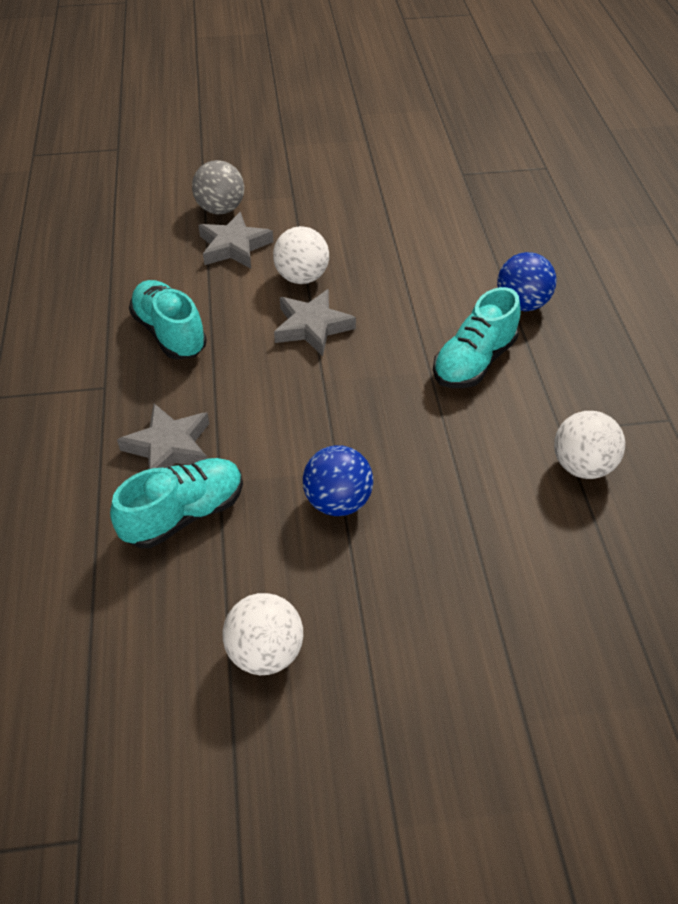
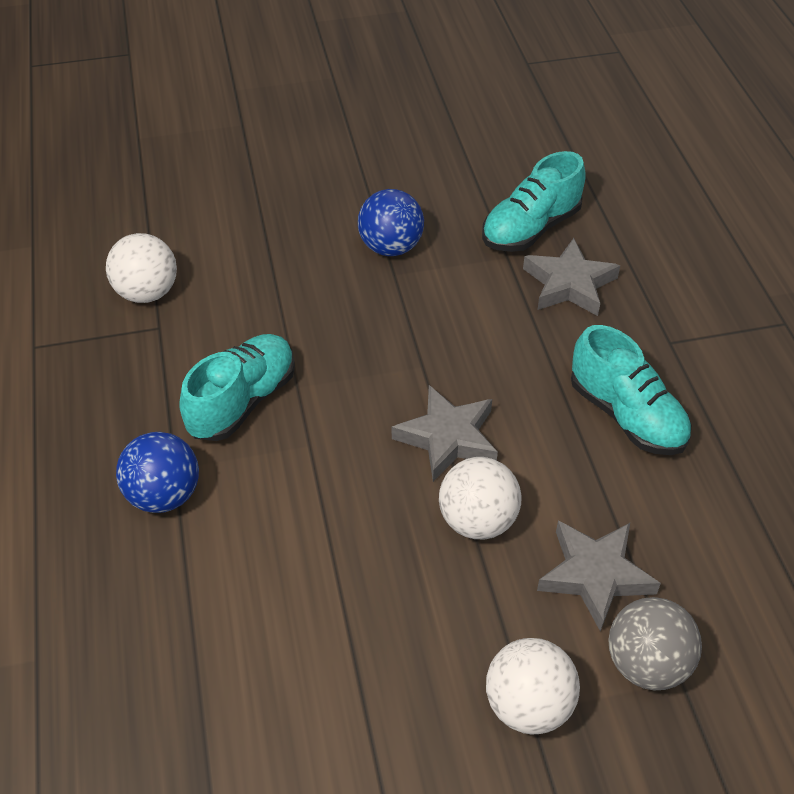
camera: 175 degrees right, 0 degrees up
white ball [223,593,303,675] -> white ball moved to [486,638,580,734]

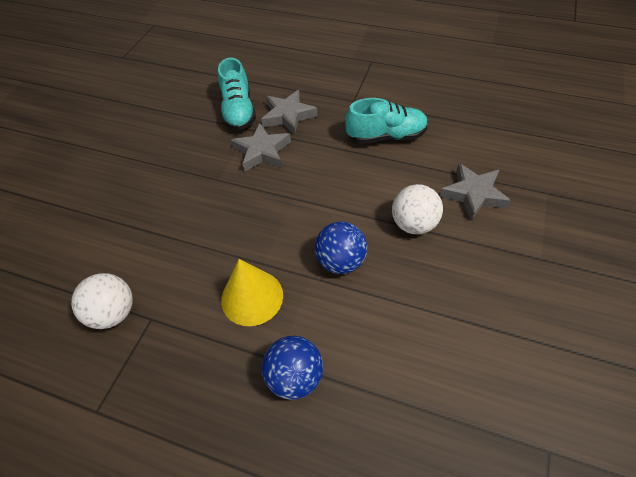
camera: 55 degrees left, 5 degrees up
turquoise shoe [179,334,295,441] -> yellow cone [221,259,283,326]
blue ball [358,189,424,256] -> blue ball moved to [315,222,367,274]
grey star [392,385,498,482] -> grey star moved to [231,123,291,172]
white ball [486,638,580,734] -> none
grey ball [608,597,702,690] -> none

